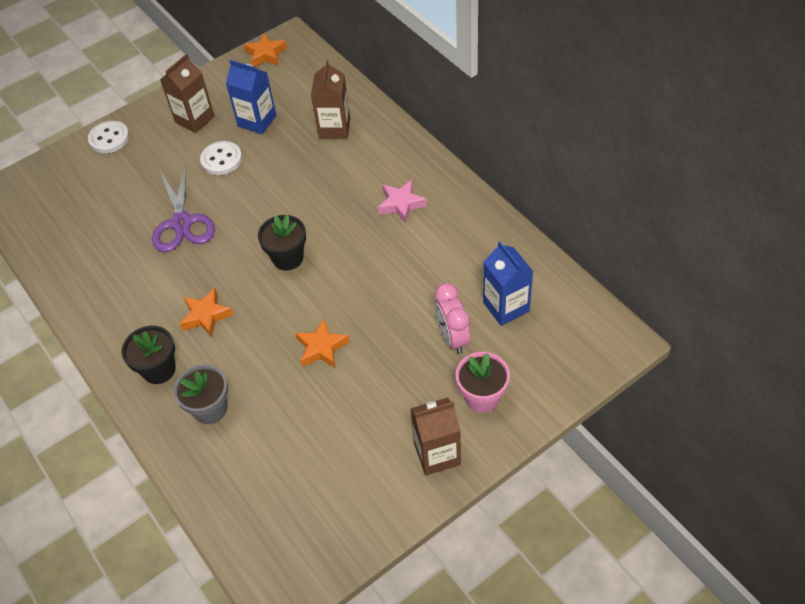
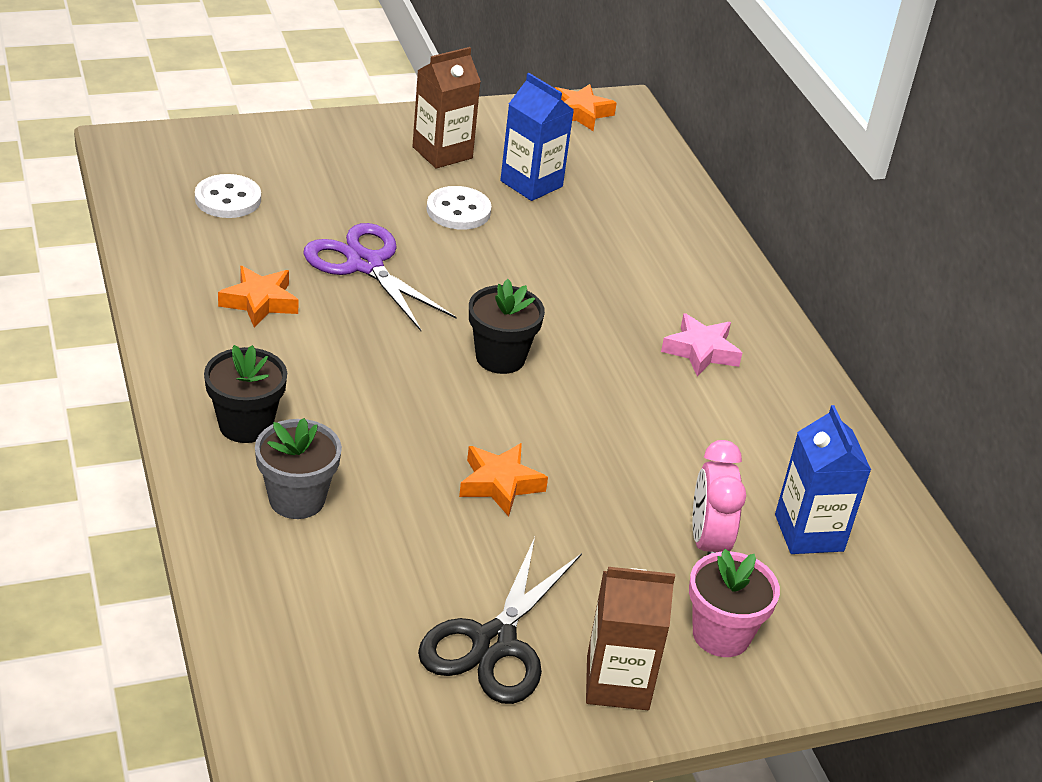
camera: 10 degrees right, 15 degrees down
white button [88,121,129,153] -> white button moved to [195,174,261,218]
purple scissors [152,164,215,252] -> purple scissors turned 135 degrees clockwise [303,223,457,331]
orange star [180,288,233,337] -> orange star moved to [218,266,299,328]
brown carton [311,60,350,139] -> none
none -> black scissors [418,537,582,704]

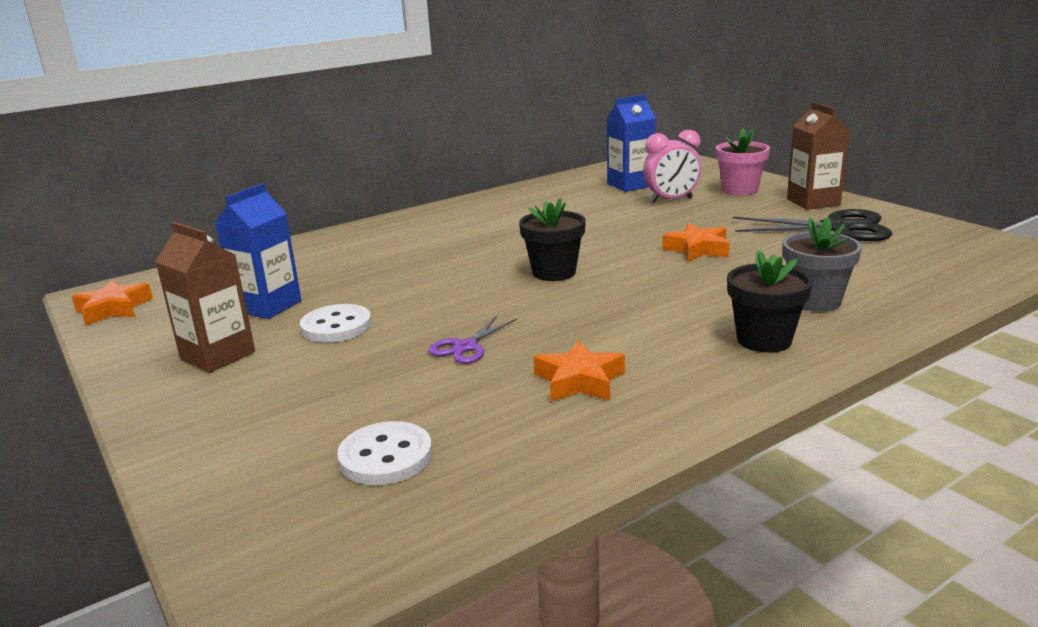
camera: 100 degrees left, 15 degrees down
purple scissors [303,223,457,331] -> purple scissors [428,315,517,364], size x0.55
pink star [661,313,742,377] -> none

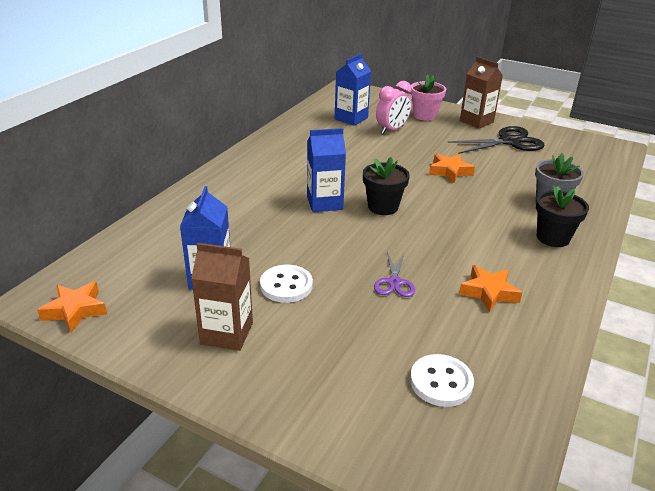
camera: 30 degrees left, 10 degrees up
none -> blue carton [307,128,346,212]

